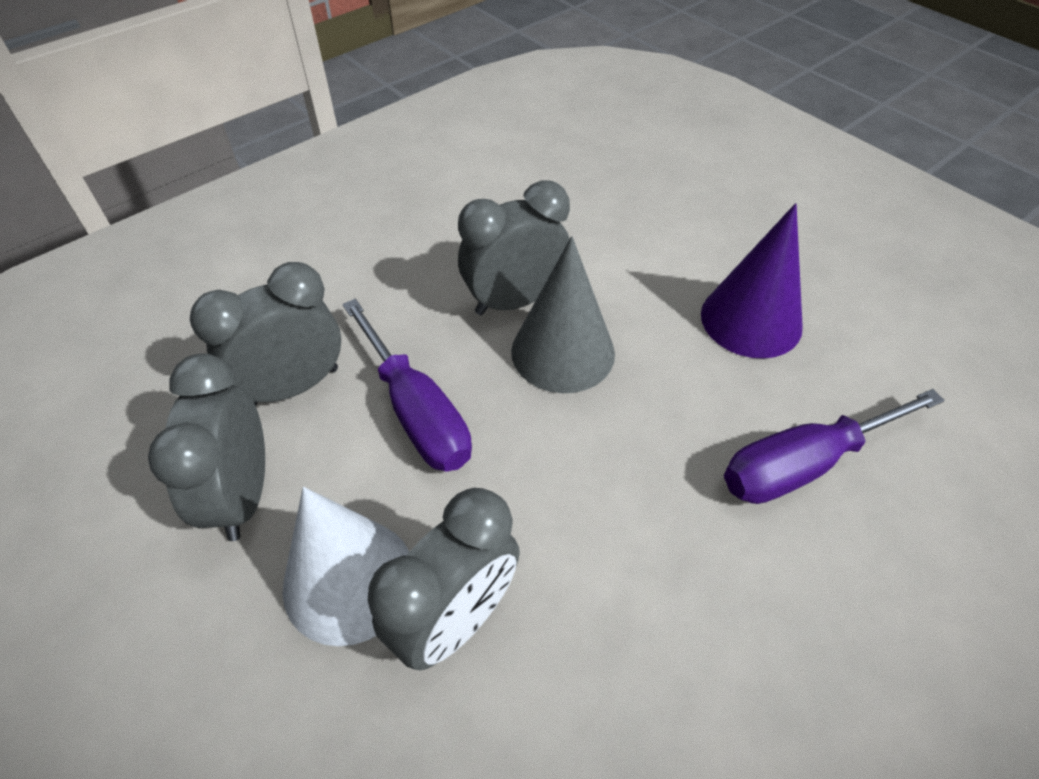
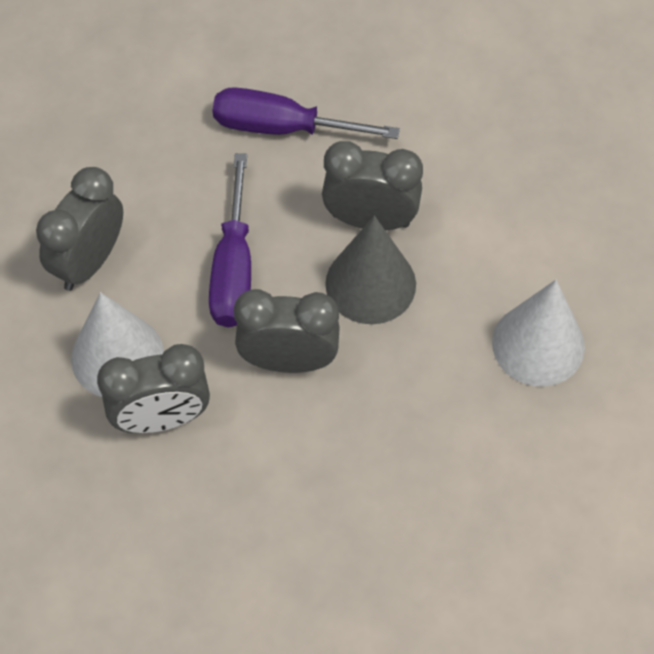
camera: 35 degrees right, 10 degrees up
grey clock [190,262,341,406] -> grey clock moved to [234,289,340,373]
purple cone [701,203,803,359] -> white cone [492,280,585,387]
purple screwdriver [724,389,945,504] -> purple screwdriver moved to [213,87,400,139]

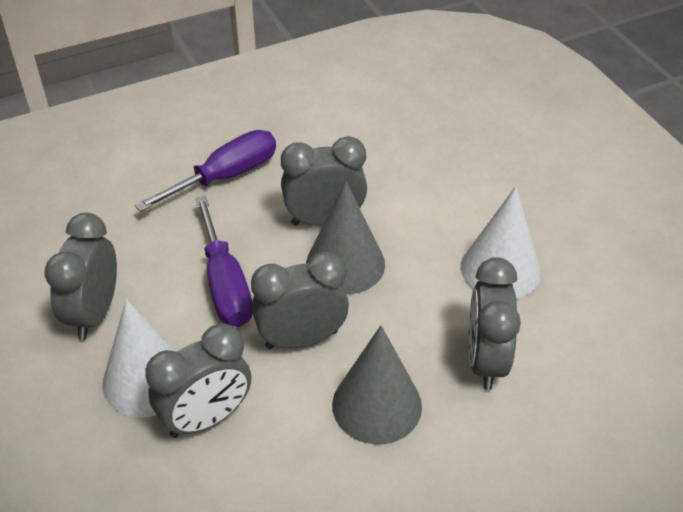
camera: 20 degrees left, 15 degrees down
purple screwdriver [213,87,400,139] -> purple screwdriver turned 150 degrees clockwise [135,130,276,212]
none -> grey cone [332,325,422,444]
none -> grey clock [469,257,521,390]

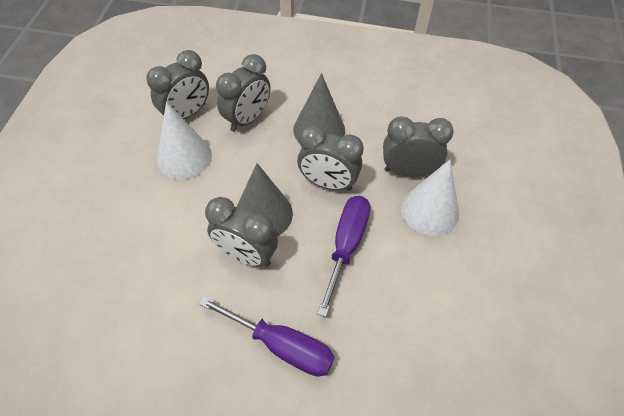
camera: 145 degrees left, 10 degrees up
grey clock [45,213,117,340] -> grey clock moved to [146,50,209,119]
purple screwdriver [135,130,276,212] -> purple screwdriver turned 150 degrees counterclockwise [198,296,334,376]

